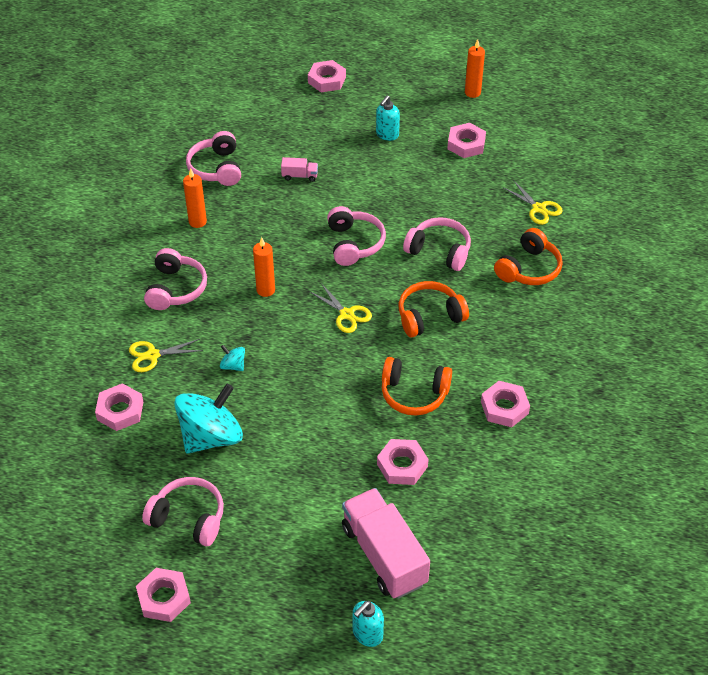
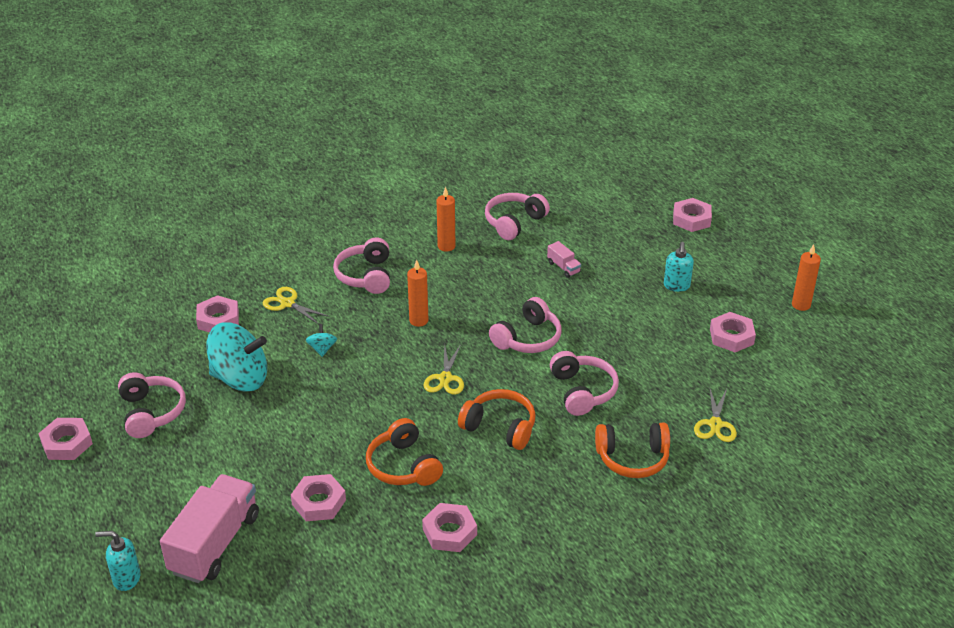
camera: 50 degrees right, 10 degrees down
pink headphones [144,248,207,310] -> pink headphones turned 120 degrees clockwise [333,237,390,294]
turquoise soap dispenser [376,95,400,141] -> turquoise soap dispenser turned 75 degrees counterclockwise [664,242,694,292]

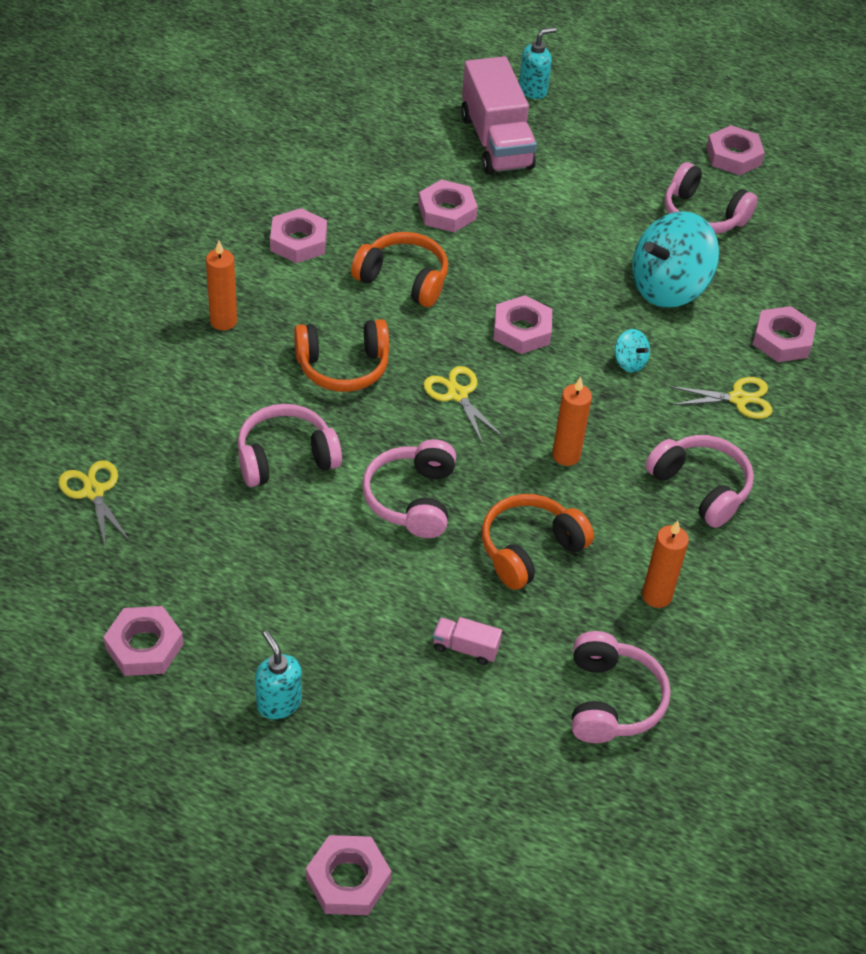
camera: 140 degrees right, 10 degrees up
pink headphones [550,351,619,416] -> pink headphones turned 120 degrees clockwise [237,404,342,487]
orange headphones [595,423,670,478] -> orange headphones moved to [482,494,594,590]
orange candle [792,244,821,311] -> orange candle moved to [206,240,237,330]
none -> pink nut [493,295,552,354]

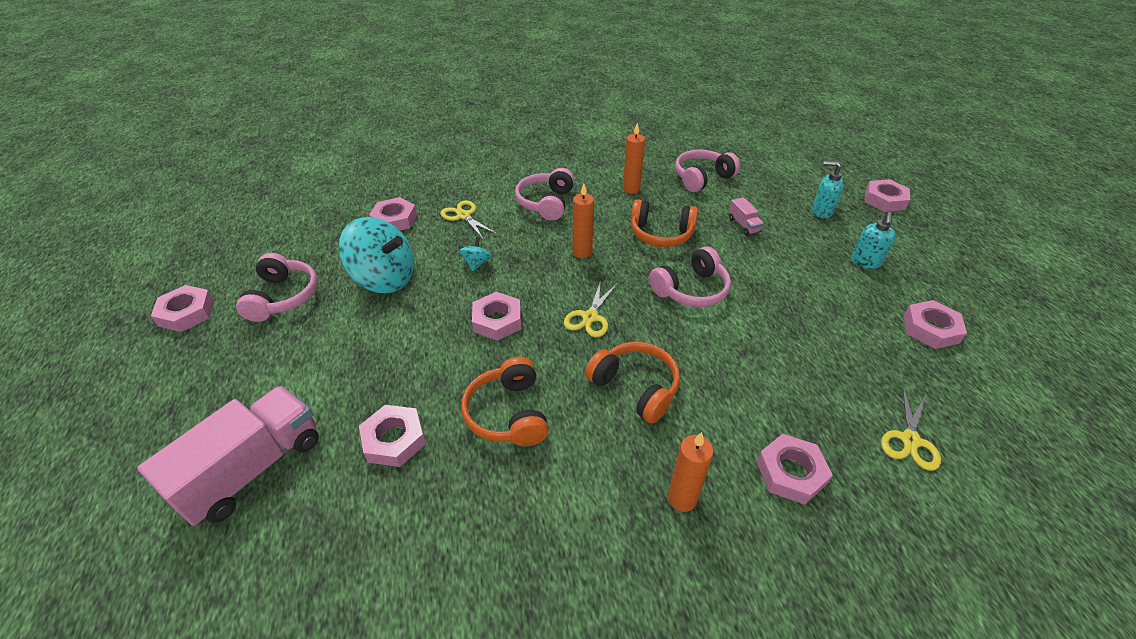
camera: 125 degrees left, 5 degrees down
pink headphones [237,404,342,487] -> none
pink nut [270,208,327,263] -> pink nut moved to [756,434,833,505]
turquoise soap dispenser [519,27,556,99] -> turquoise soap dispenser moved to [812,161,844,218]

